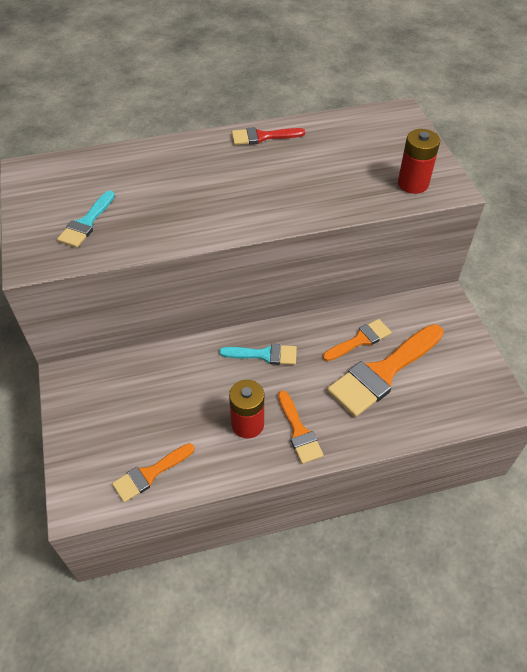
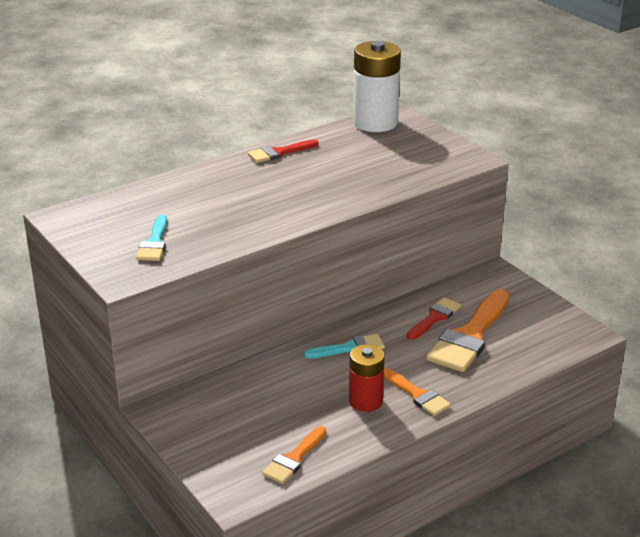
camera: 20 degrees left, 20 degrees down
orange brush [323,319,391,361] -> red brush [407,297,461,340]
red battery [398,129,440,194] -> none
none -> white battery [353,41,401,132]

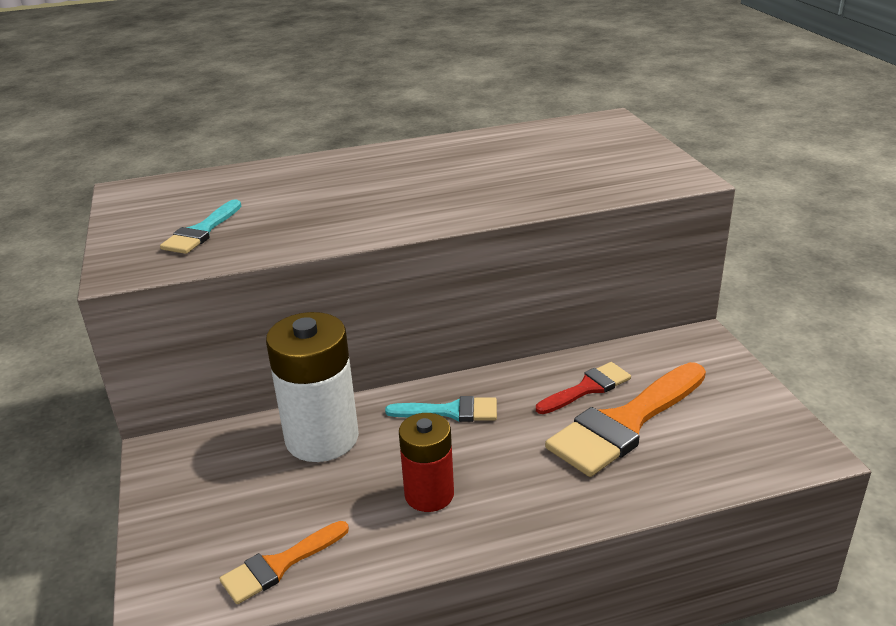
camera: 20 degrees right, 0 degrees up
red brush [248,139,319,163] -> none
white battery [353,41,401,132] -> white battery moved to [266,312,359,462]
orange brush [384,368,451,416] -> none

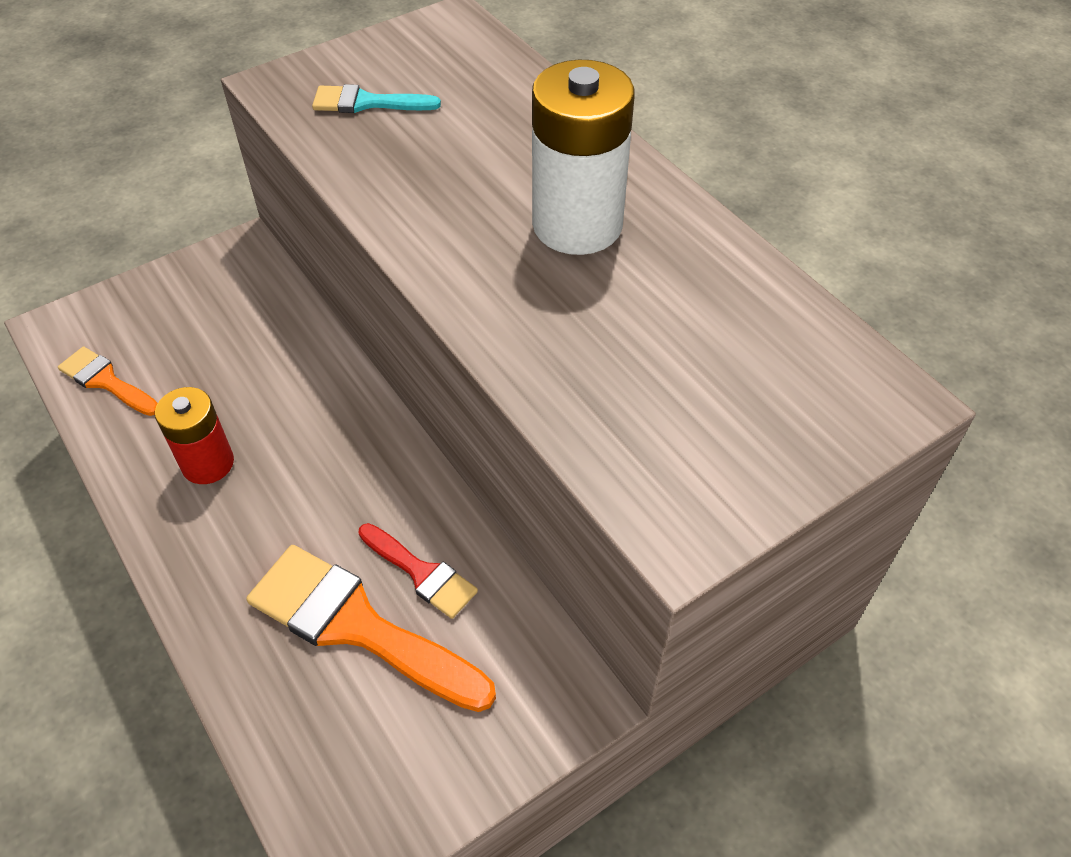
camera: 70 degrees right, 20 degrees up
white battery [266,312,359,462] -> white battery moved to [532,60,635,255]
turquoise brush [385,396,497,422] -> none

